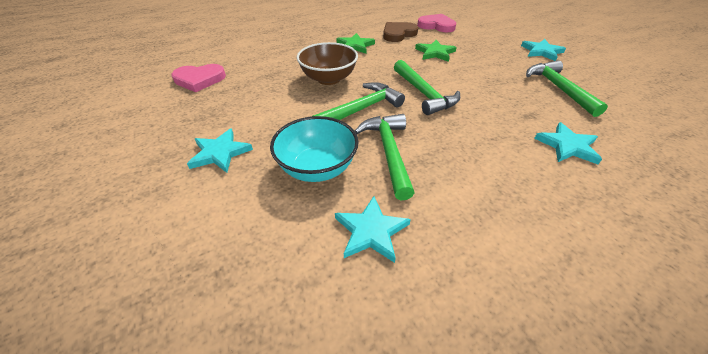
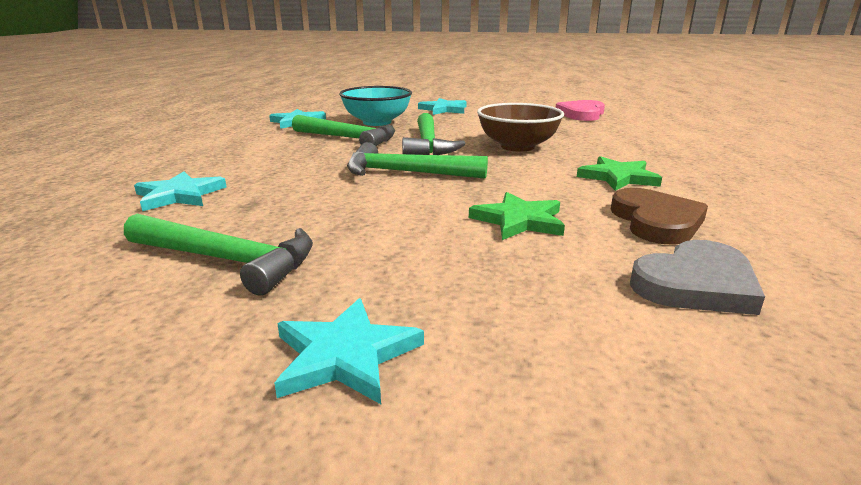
camera: 125 degrees right, 20 degrees down
pink heart [417,14,456,32] -> grey heart [630,240,765,315]

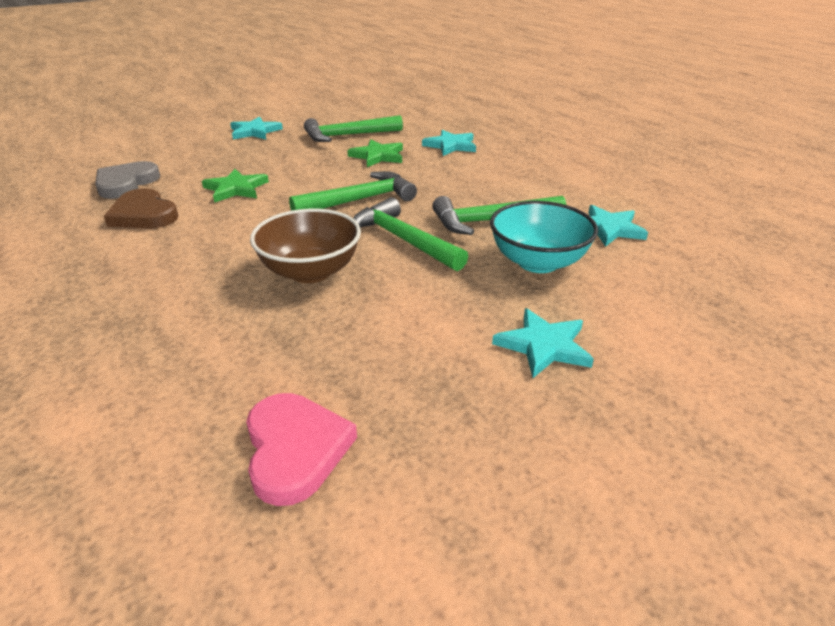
camera: 140 degrees right, 10 degrees up
green star [577,156,662,191] -> green star moved to [347,140,403,167]

